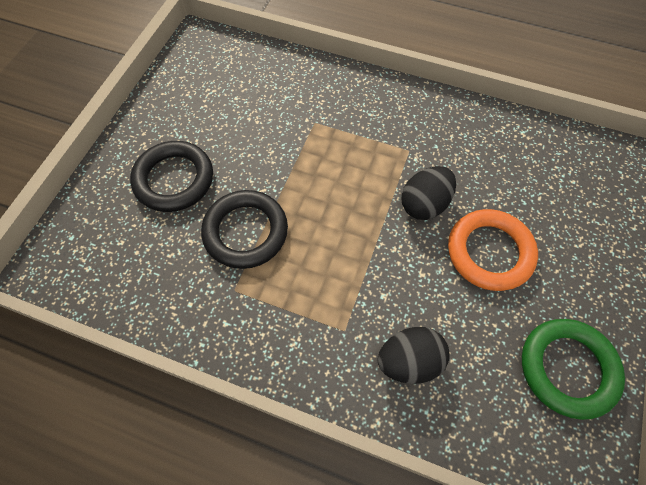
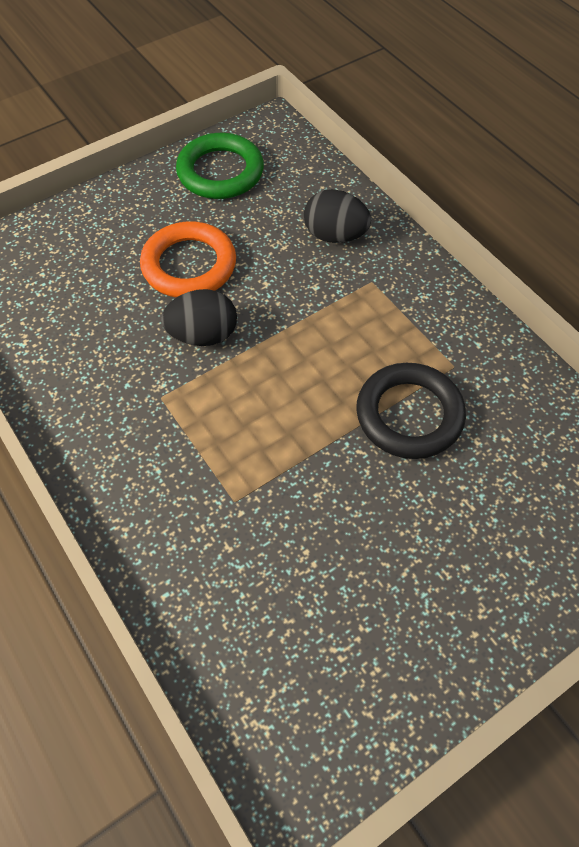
camera: 145 degrees left, 5 degrees down
black ring [130,141,213,212] -> none

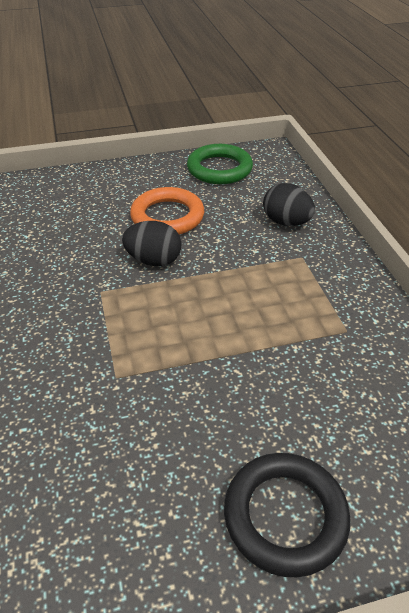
camera: 20 degrees right, 15 degrees down
black ring [356,363,466,459] -> black ring moved to [224,453,350,577]

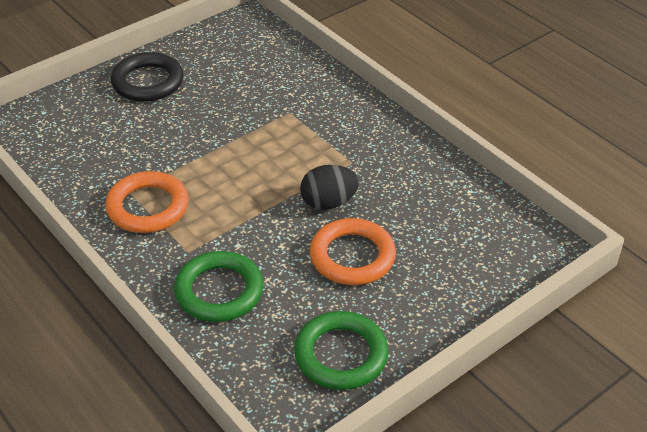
camera: 155 degrees right, 0 degrees up
black egg [263,183,315,226] -> green ring [174,251,264,322]
none -> orange ring [105,171,188,233]

